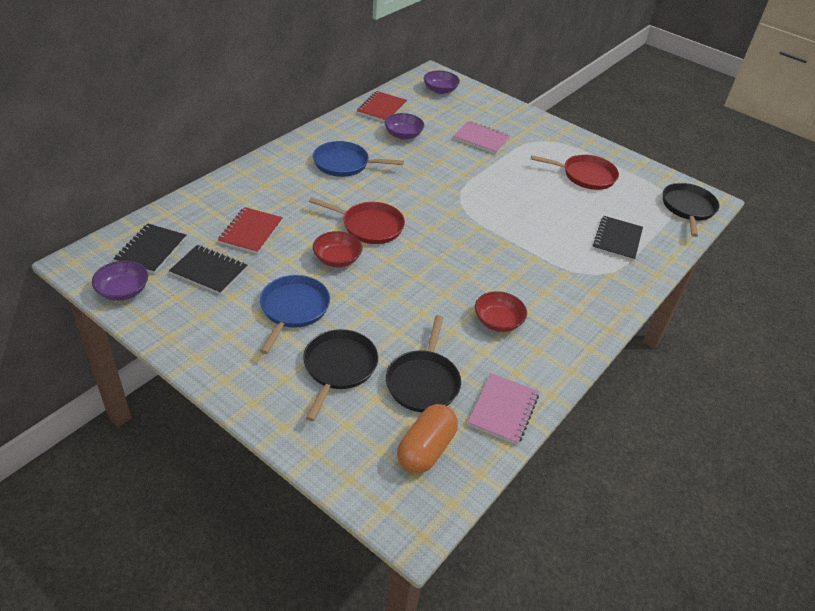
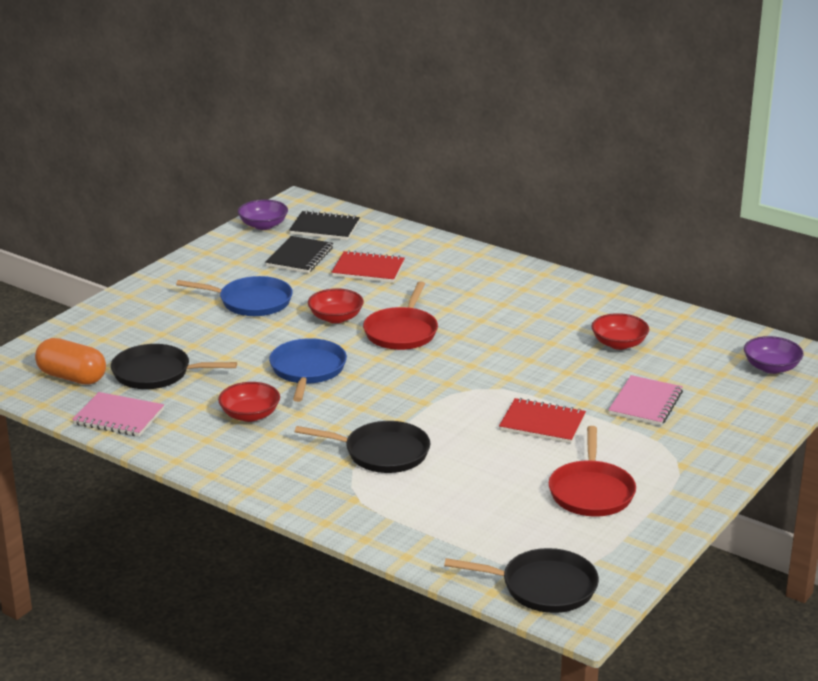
camera: 90 degrees right, 15 degrees down
black pan [303,329,378,421] -> black pan moved to [295,421,430,473]
blue pan [313,141,404,177] -> blue pan moved to [269,338,347,402]
red notebook [357,91,407,122] -> red notebook moved to [499,398,586,444]
purple bowl [384,113,424,140] -> red bowl [591,313,649,350]
black notebook [593,216,643,261] -> none

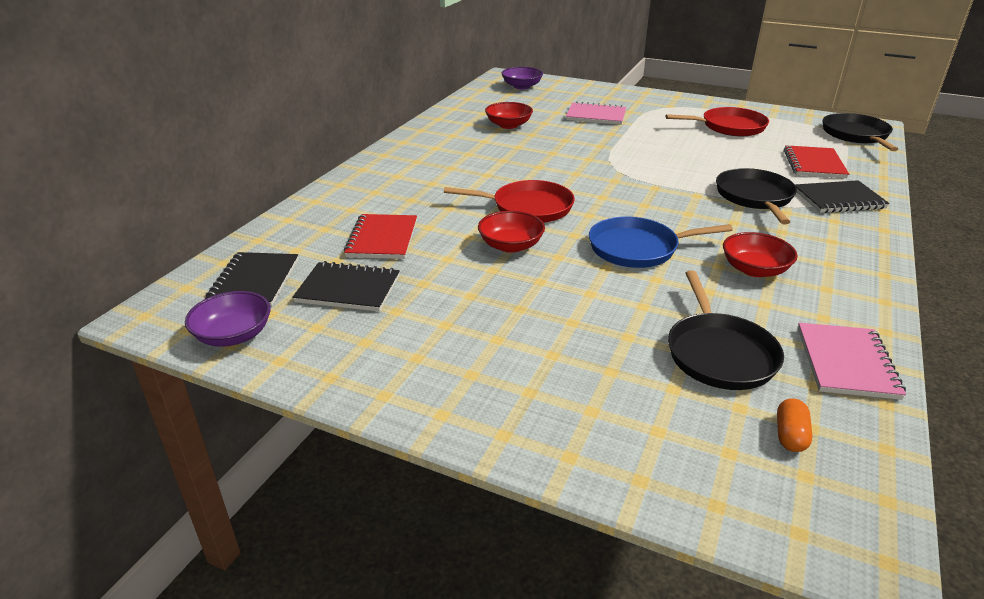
camera: 100 degrees left, 5 degrees up
orange capsule [35,338,106,385] -> orange capsule [777,398,813,452], size x0.50
blue pan [176,276,293,316] -> none
red notebook [499,398,586,444] -> red notebook moved to [784,145,849,178]
none -> black notebook [795,180,889,213]

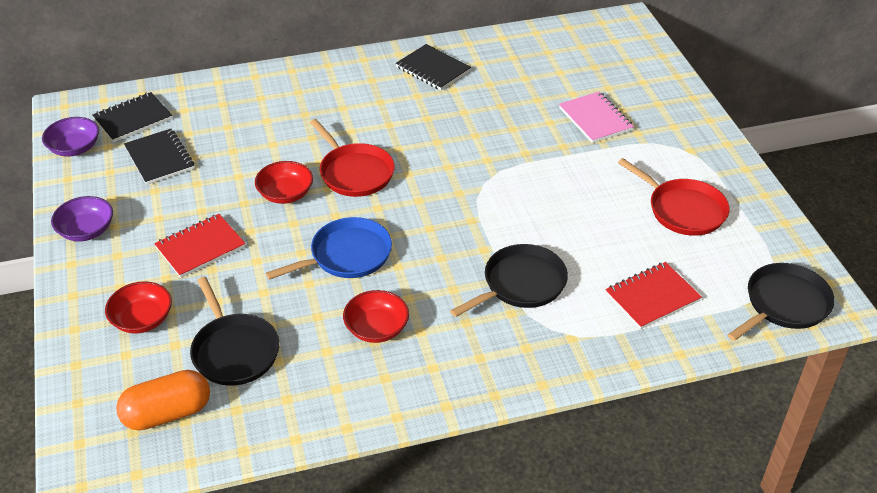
camera: 50 degrees right, 10 degrees up
red notebook [344,214,417,259] -> red notebook moved to [154,214,246,278]
red bowl [485,102,533,129] -> red bowl moved to [105,281,172,334]
purple bowl [502,67,543,89] -> purple bowl moved to [51,196,113,241]
blue pan [589,217,733,268] -> blue pan turned 105 degrees clockwise [266,217,392,280]
black pan [668,270,784,390] -> black pan turned 75 degrees counterclockwise [190,277,280,386]
orange capsule [777,398,813,452] -> orange capsule [116,370,210,431], size x1.99
black notebook [795,180,889,213] -> black notebook moved to [396,44,471,90]
pink notebook [798,323,906,400] -> none

